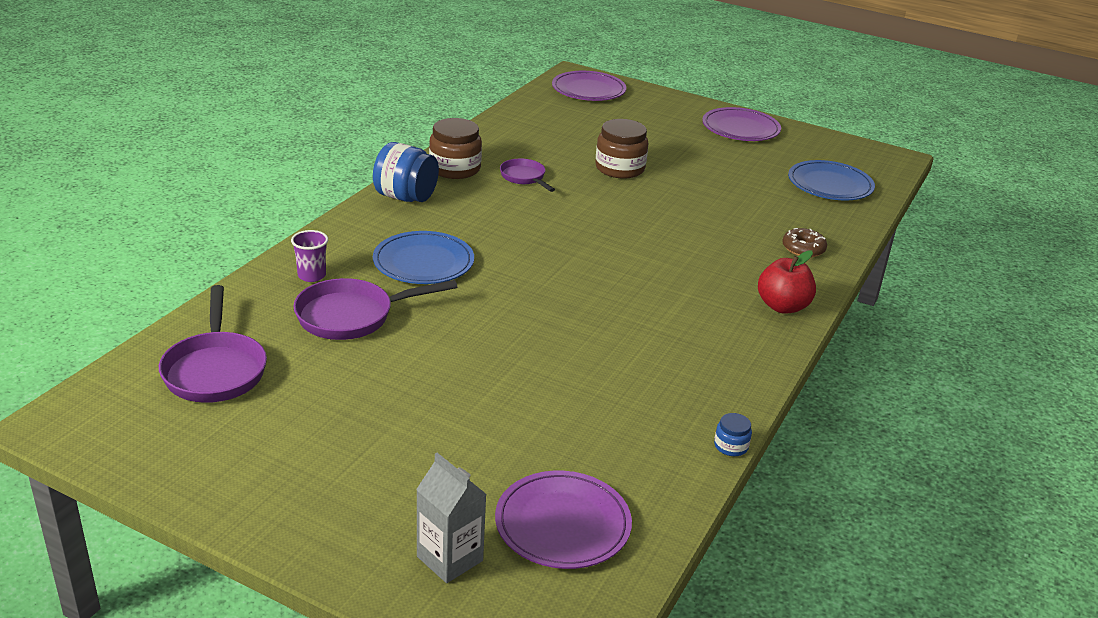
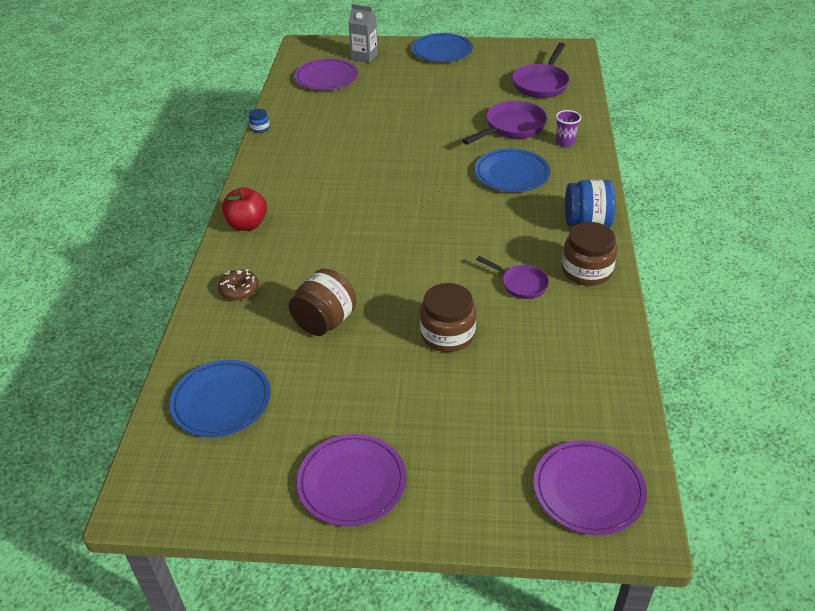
camera: 160 degrees right, 10 degrees up
purple pan [159,285,267,403] -> purple pan turned 120 degrees counterclockwise [512,43,570,98]
none -> brown jar [289,269,357,336]
none -> blue plate [412,33,473,62]

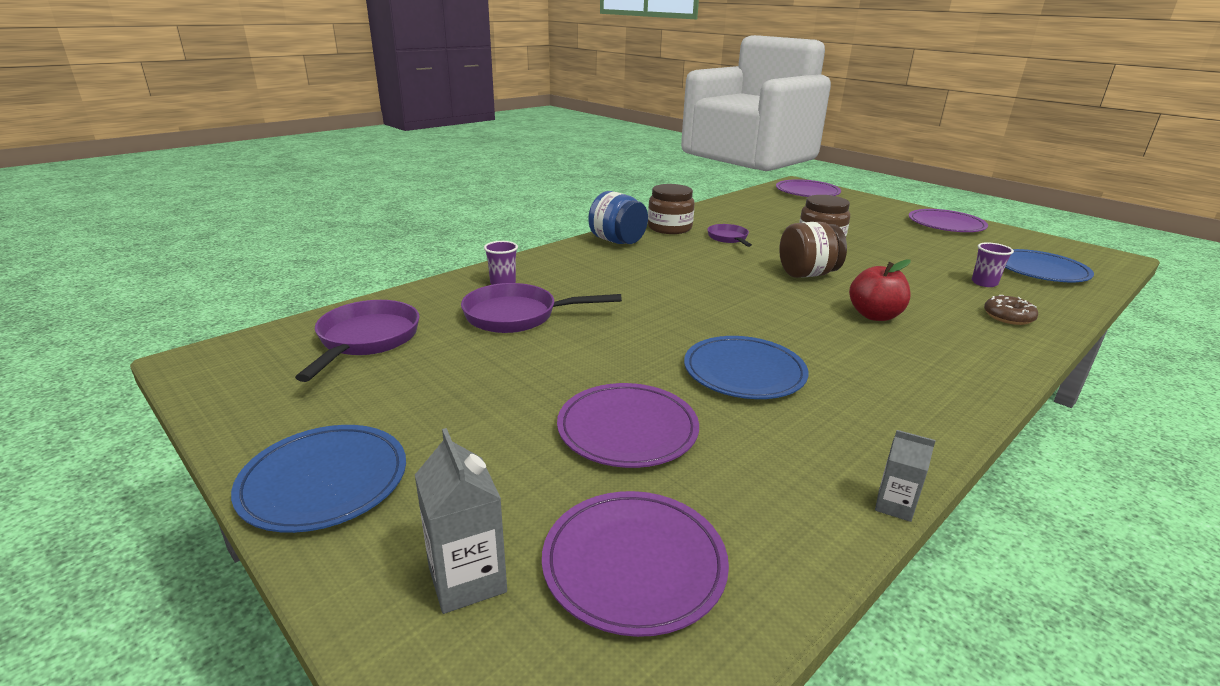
camera: 140 degrees left, 15 degrees down
red apple [222,187,267,231] -> red apple moved to [849,260,911,321]
blue jar [249,109,270,133] -> grey carton [875,430,936,522]
brown jar [289,269,357,336] -> brown jar moved to [779,222,847,278]
blue plate [475,148,550,192] -> blue plate moved to [684,336,809,399]
purple pan [512,43,570,98] -> purple pan turned 60 degrees counterclockwise [295,300,419,382]
none -> purple plate [557,383,699,468]
none -> purple cup [972,242,1014,287]

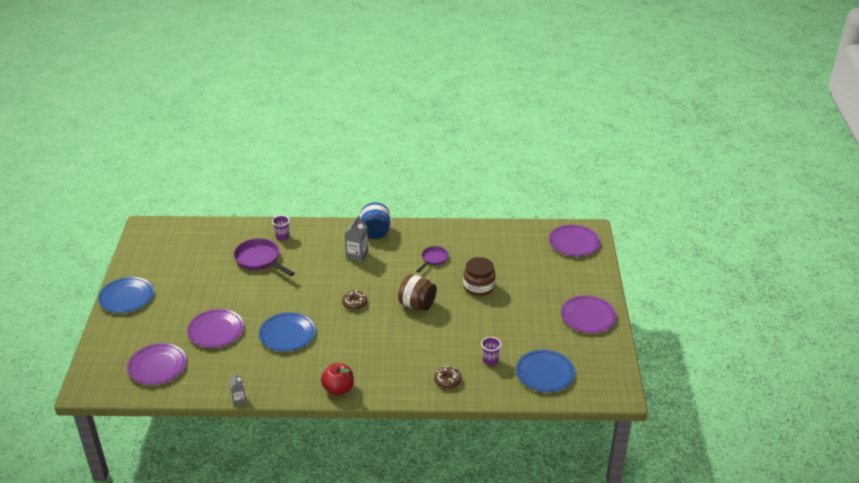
camera: 45 degrees right, 10 degrees up
purple pan [295,300,419,382] -> none
grey carton [415,428,507,614] -> grey carton moved to [345,215,368,262]
brown jar [648,184,695,234] -> none
red apple [849,260,911,321] -> red apple moved to [321,363,354,395]
none -> brown donut [342,290,367,310]

